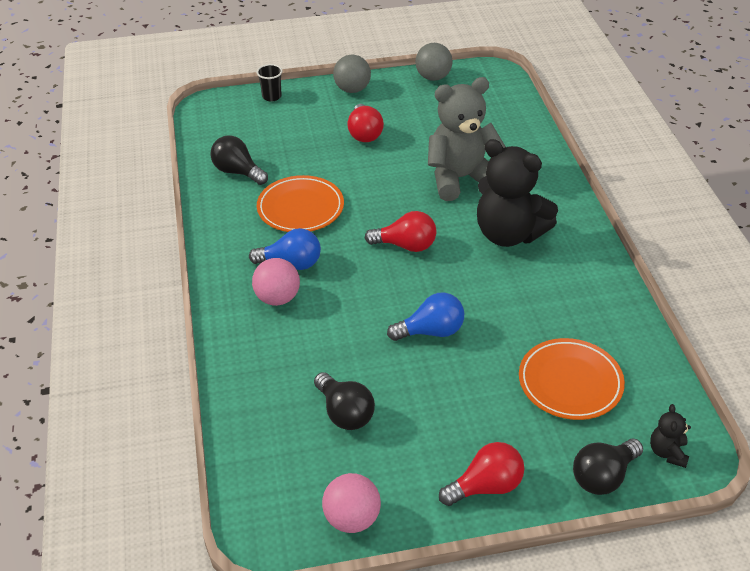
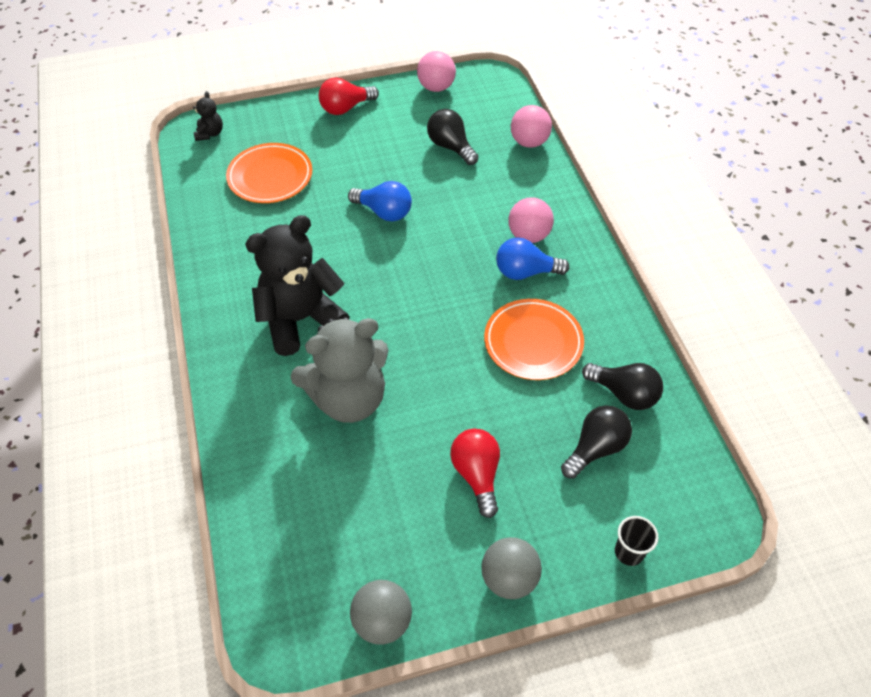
camera: 175 degrees right, 10 degrees up
red light bulb [365,211,436,252] -> none
blue light bulb [387,293,464,341] -> blue light bulb turned 135 degrees counterclockwise [348,181,412,221]
black teddy bear [477,139,558,247] -> black teddy bear turned 60 degrees counterclockwise [245,215,350,356]
black light bulb [573,439,643,495] -> black light bulb moved to [561,405,632,479]
none -> pink ball [511,105,552,148]

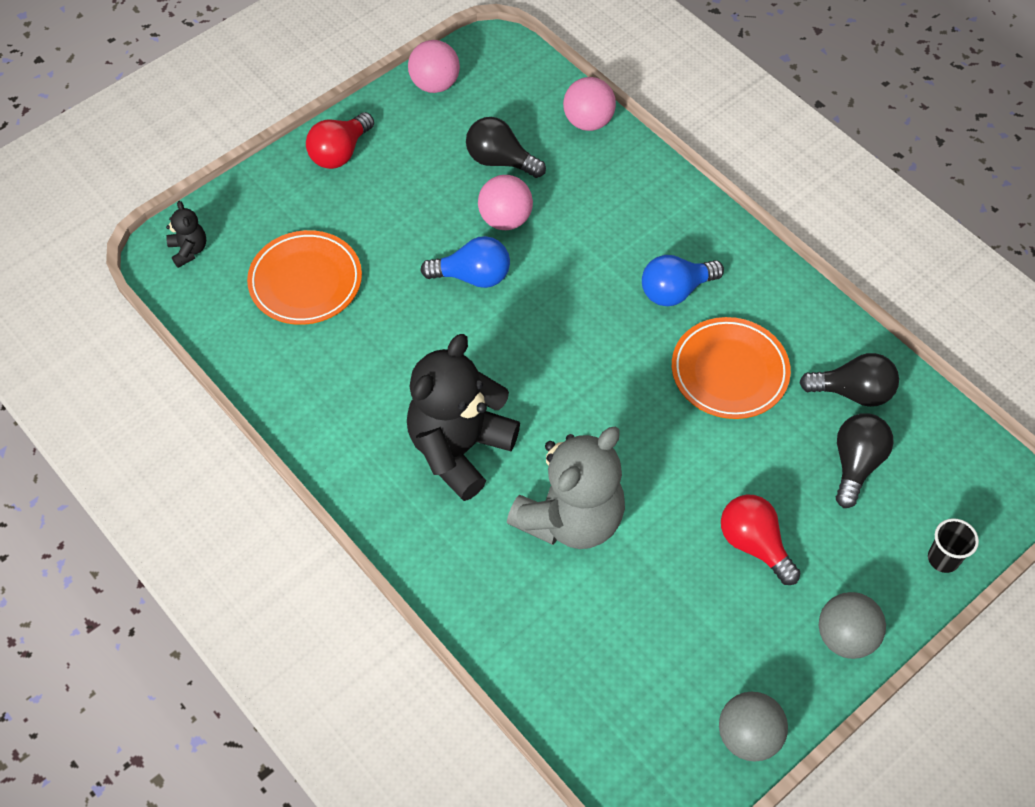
camera: 25 degrees left, 5 degrees up
pink ball [508,197,554,243] -> pink ball moved to [478,175,533,230]

